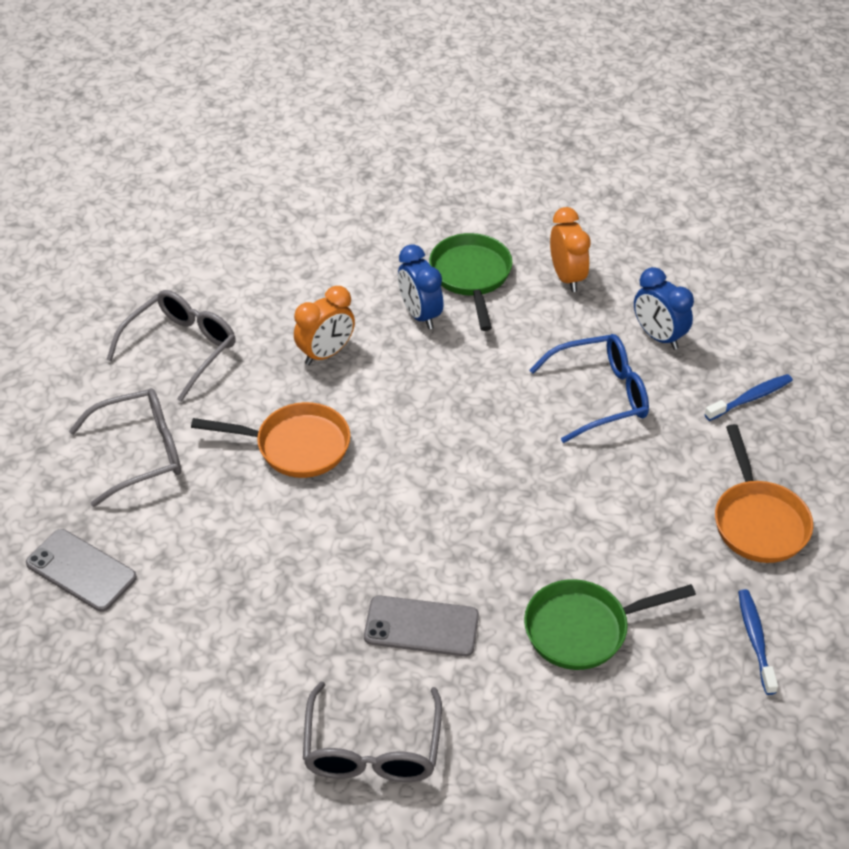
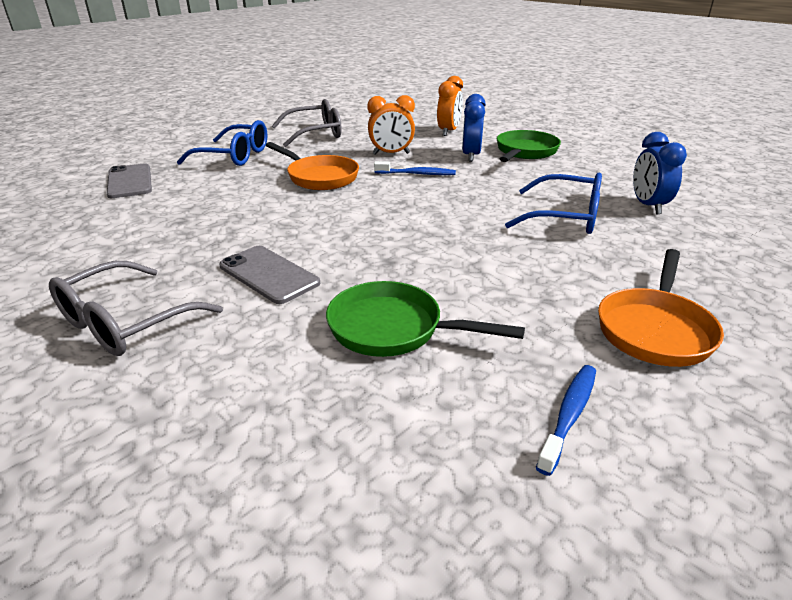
camera: 35 degrees right, 15 degrees down
grey glasses [69,388,181,507] -> blue glasses [177,120,267,166]
orange clock [550,207,591,292] -> orange clock moved to [437,76,463,136]
blue toothbrush [704,374,793,421] -> blue toothbrush moved to [374,161,456,175]

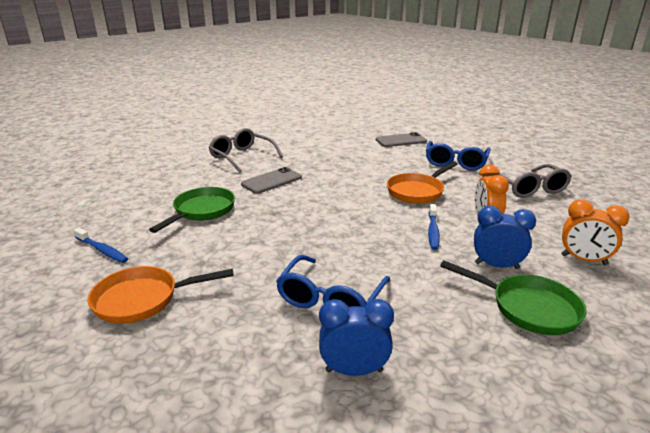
camera: 95 degrees right, 5 degrees down
orange pan [598,249,724,367] -> orange pan turned 45 degrees counterclockwise [88,266,234,324]

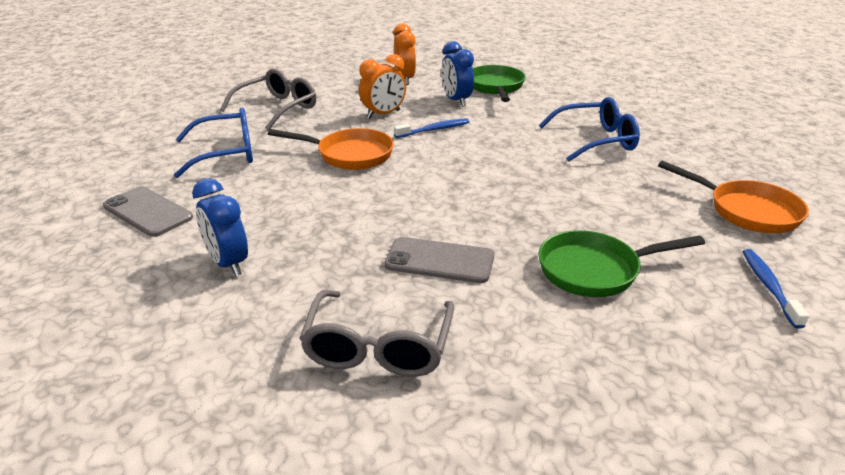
camera: 125 degrees left, 5 degrees up
blue clock [319,299,394,376] -> blue clock moved to [192,178,248,276]

